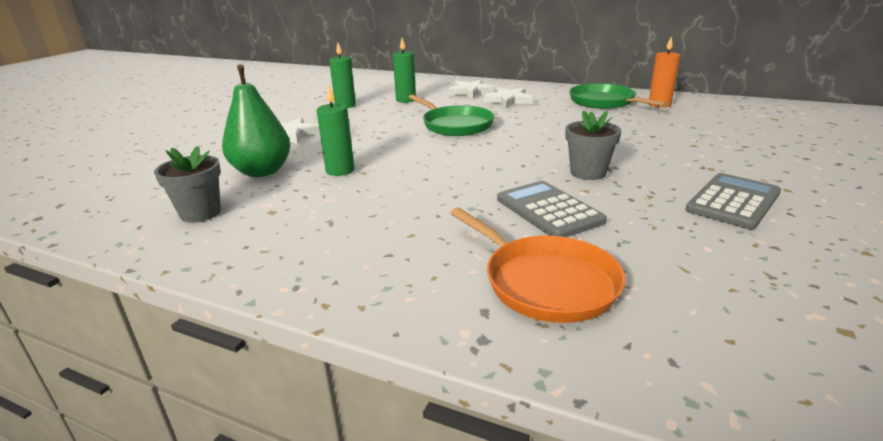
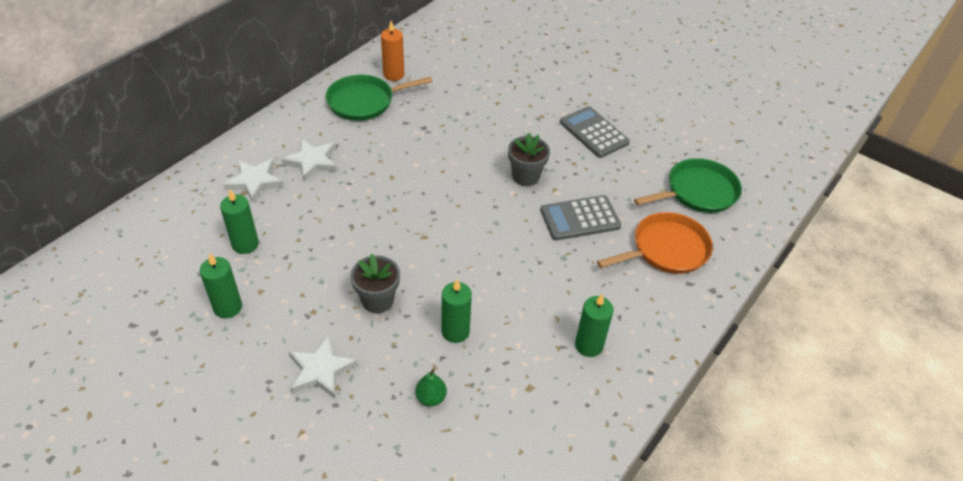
camera: 80 degrees left, 20 degrees up
grey flower pot [154,146,221,222] -> grey flower pot moved to [350,254,400,313]
green pear [222,65,290,177] -> green pear [415,369,447,406], size x0.46
green pan [409,94,495,136] -> green pan moved to [634,158,742,213]
none -> green candle [575,294,614,357]

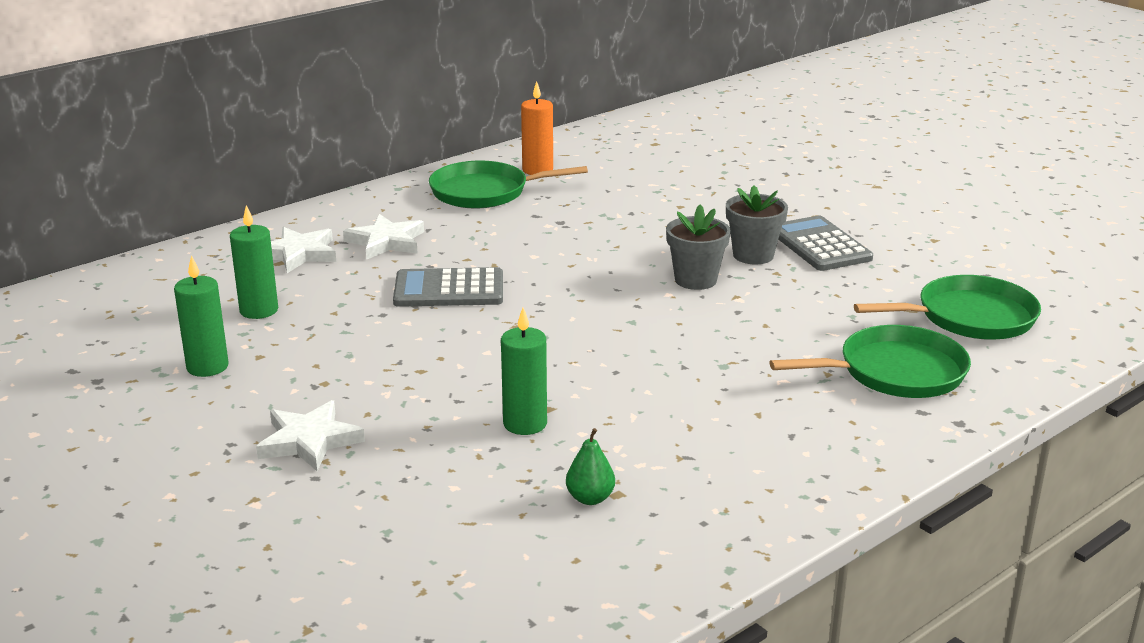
camera: 15 degrees right, 20 degrees down
grey flower pot [350,254,400,313] -> grey flower pot moved to [726,185,788,264]
green pear [415,369,447,406] -> green pear moved to [566,428,615,505]
grey calculator [540,195,621,241] -> grey calculator moved to [393,267,503,307]
green candle [575,294,614,357] -> none
orange pan [597,212,713,274] -> green pan [769,325,971,398]

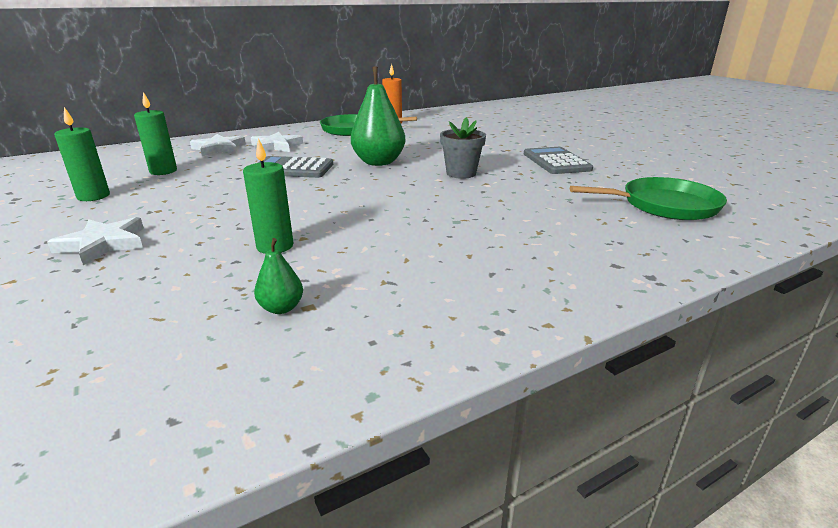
camera: 10 degrees right, 0 degrees up
grey flower pot [726,185,788,264] -> none
green pan [769,325,971,398] -> none
none -> green pear [351,66,406,166]

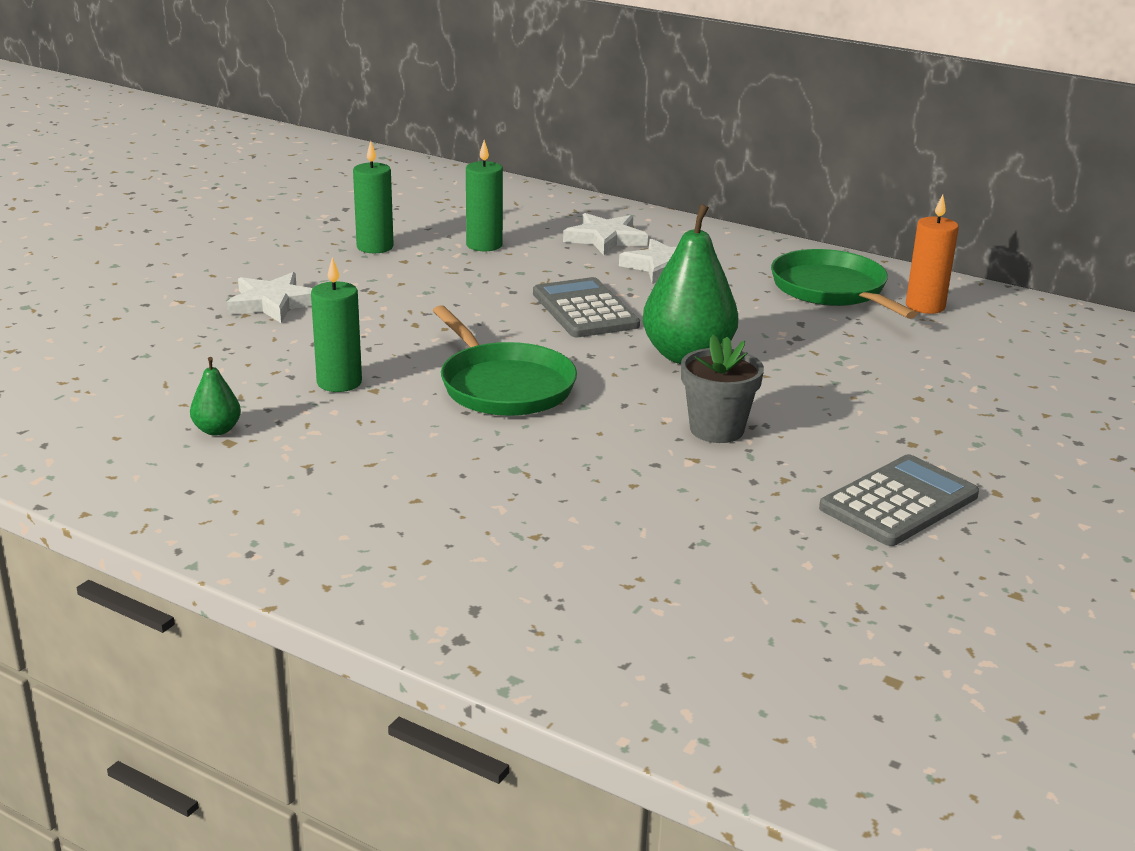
camera: 60 degrees right, 0 degrees up
green pan [570,177,727,220] -> green pan moved to [433,305,577,416]

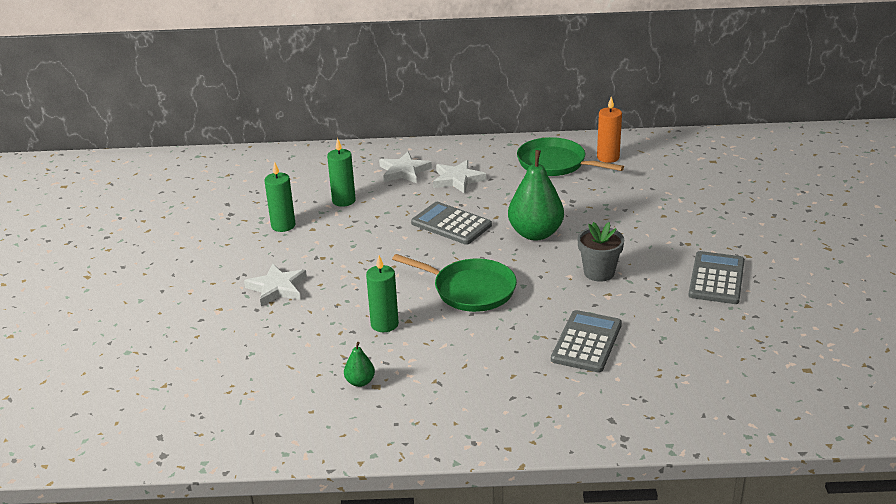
camera: 30 degrees left, 5 degrees up
none -> grey calculator [551,310,622,373]

